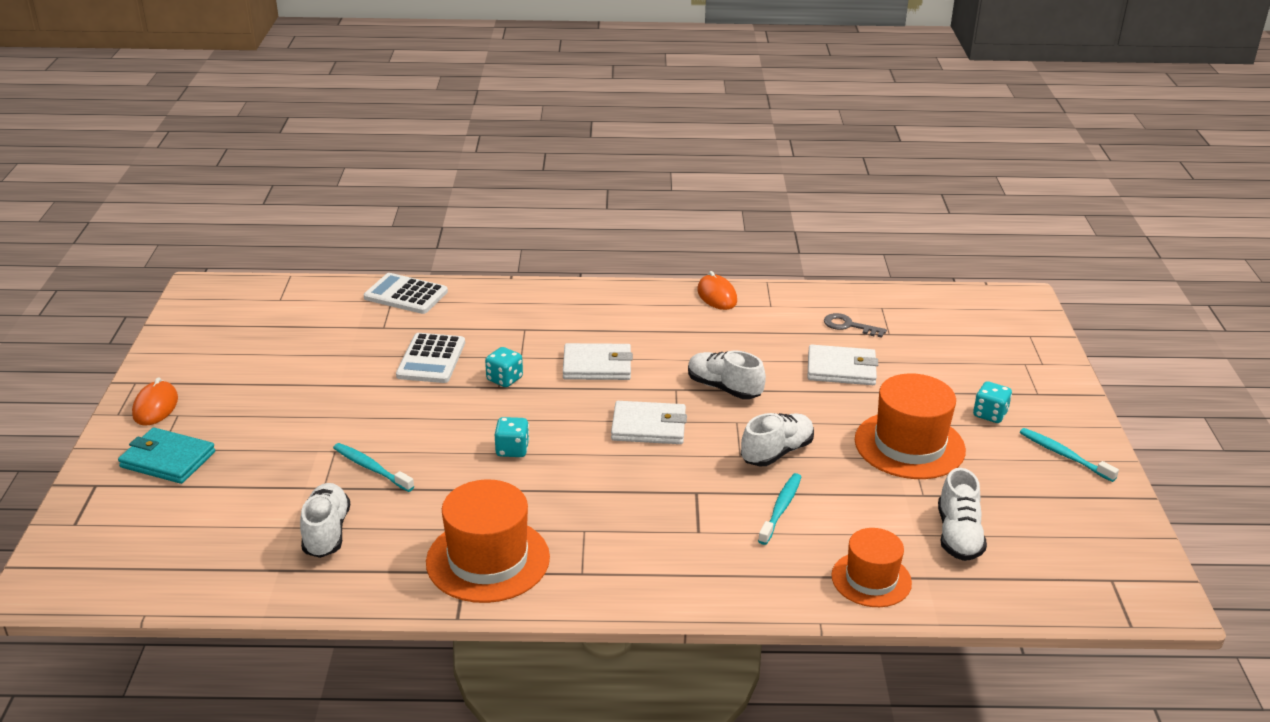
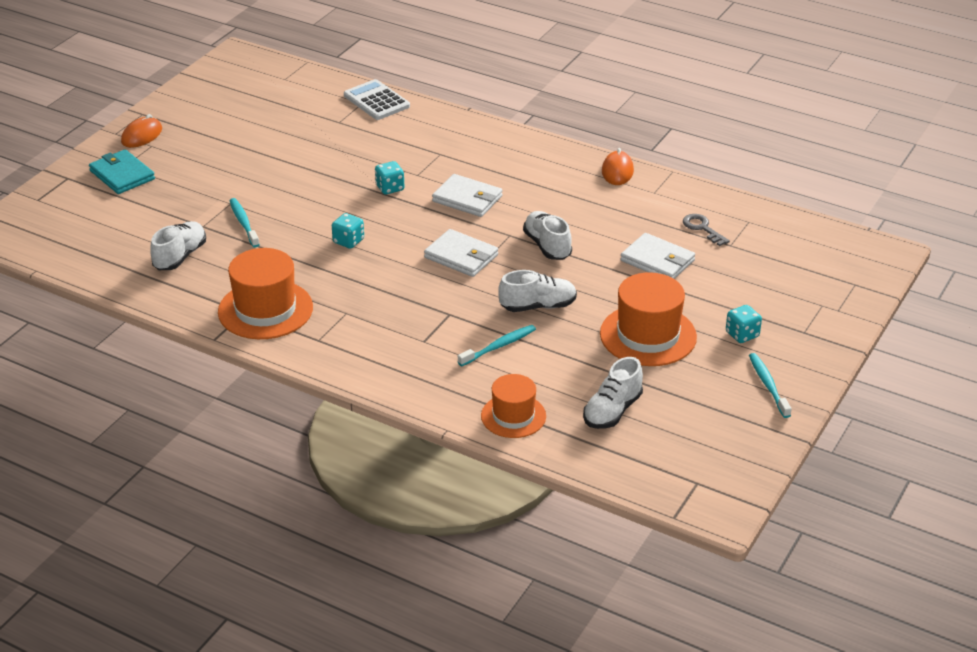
camera: 30 degrees right, 5 degrees up
white calculator [396,333,465,383] -> none

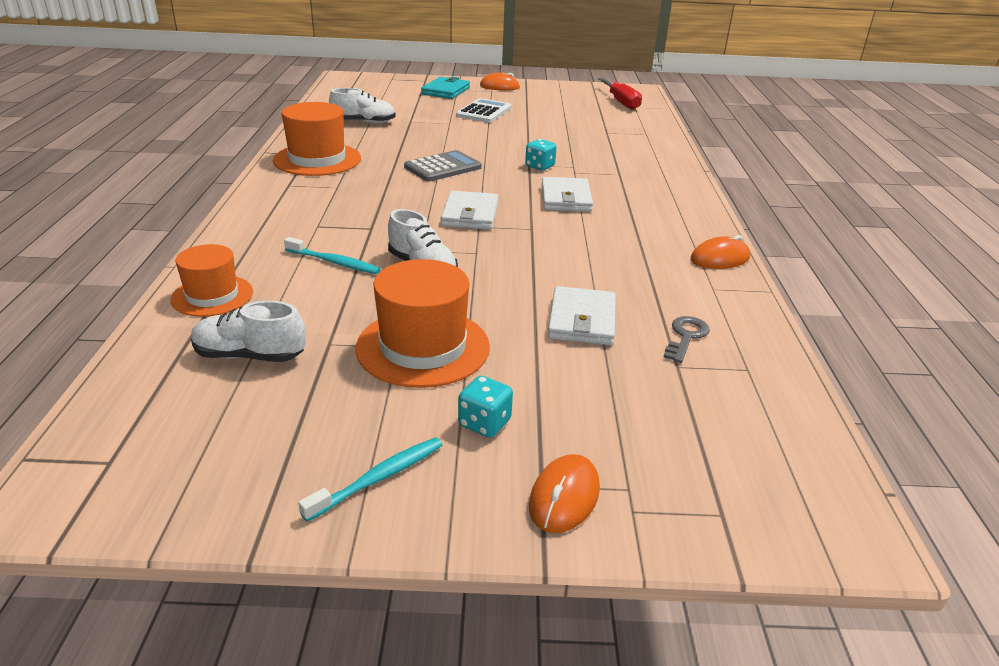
camera: 60 degrees right, 5 degrees down
turquoise toothbrush [229,198,260,247] -> none
turquoise dice [332,213,364,249] -> grey calculator [404,150,482,182]
white calculator [344,79,410,120] -> white calculator moved to [456,98,511,123]
white shoe [523,211,572,260] -> none
none -> orange mouse [529,454,600,533]
none -> red screwdriver [598,78,642,110]

